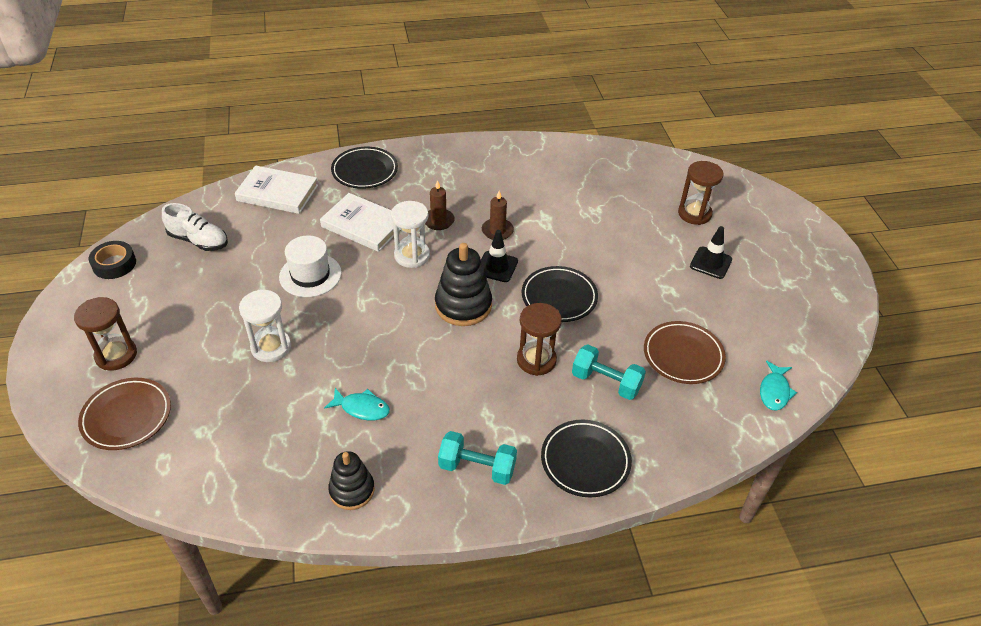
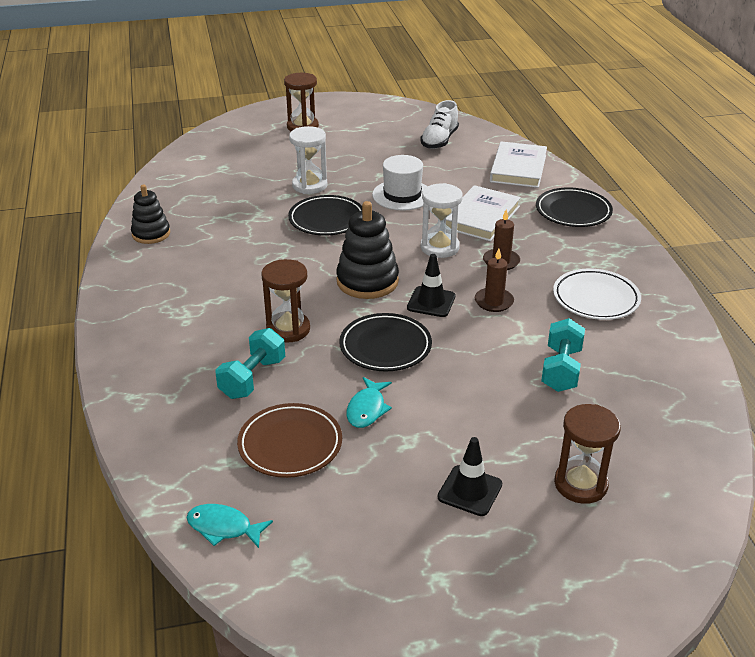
camera: 90 degrees right, 10 degrees down
brown plate [78,378,171,450] -> none
black tape [89,241,136,279] -> none
turquoise fish [324,388,390,420] -> turquoise fish moved to [347,377,392,428]
turquoise dumbbell [438,431,517,485] -> turquoise dumbbell moved to [541,318,585,392]
black plate [541,420,632,498] -> black plate moved to [288,195,362,236]
none -> white plate [553,269,641,320]

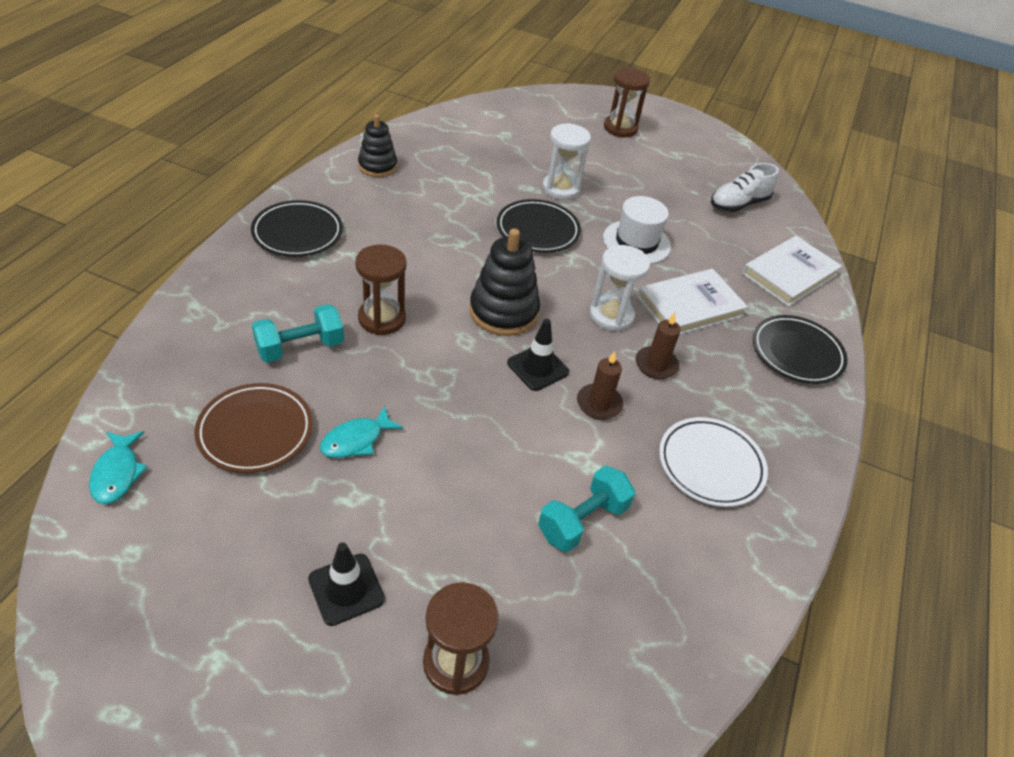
camera: 30 degrees right, 10 degrees up
turquoise fish [187,504,273,548] -> turquoise fish turned 150 degrees counterclockwise [89,431,148,504]
black plate [339,313,432,371] -> black plate moved to [251,200,343,257]

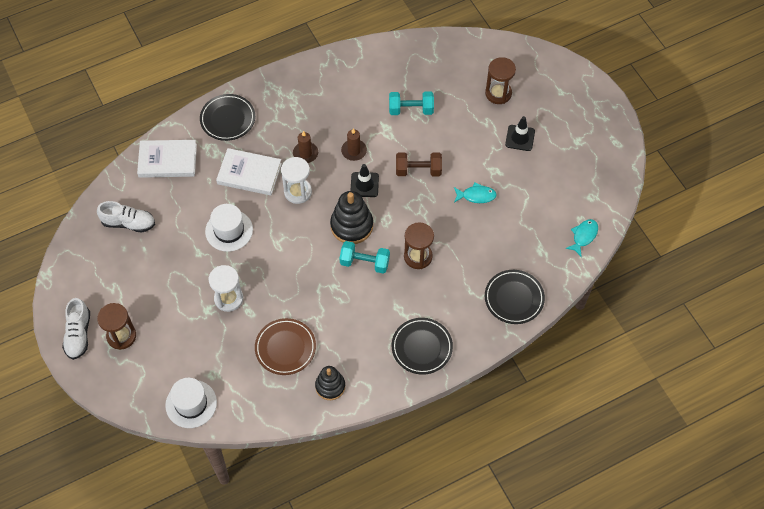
camera: 135 degrees left, 15 degrees up
brown plate [195,383,313,473] -> brown plate moved to [255,318,316,375]
turquoise dumbbell [252,304,344,363] -> turquoise dumbbell moved to [339,241,390,274]
black plate [497,199,581,253] -> black plate moved to [485,270,545,324]
white plate [659,417,768,507] -> none
none -> white shoe [62,298,90,360]
none -> white hat [165,378,217,428]
none -> brown dumbbell [396,152,442,176]

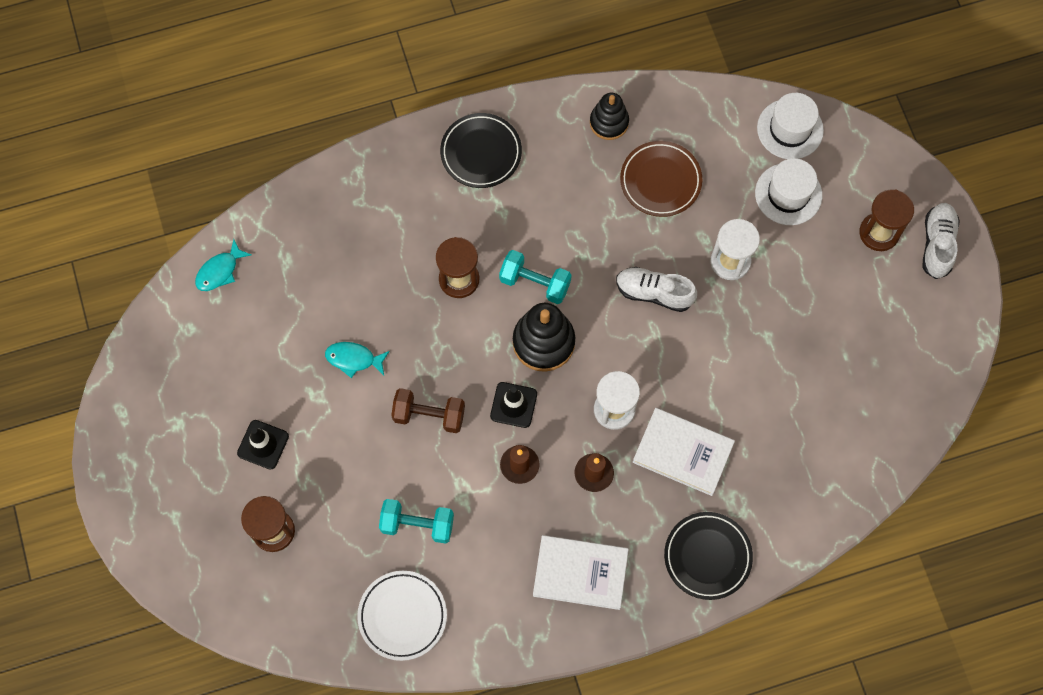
camera: 170 degrees left, 10 degrees up
white shoe [97,201,155,233] -> white shoe moved to [616,267,697,312]
white book [137,140,197,178] -> white book moved to [533,535,629,610]
white hat [205,204,253,252] -> white hat moved to [755,158,822,225]
black plate [485,270,545,324] -> none
none -> white plate [357,571,447,661]

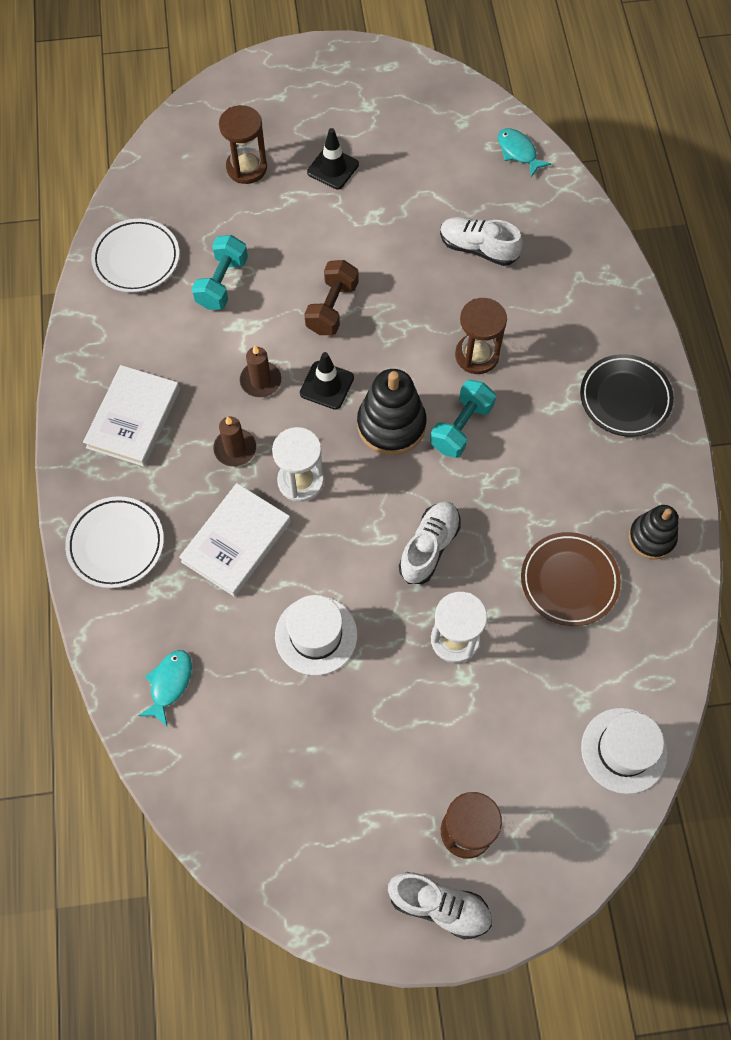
camera: 100 degrees right, 5 degrees down
turquoise fish [325,342,390,378] -> turquoise fish moved to [138,650,192,726]
black plate [664,512,753,600] -> white plate [65,496,164,588]
white hat [755,158,822,225] -> white hat moved to [275,595,357,676]
none -> white shoe [440,217,523,266]

